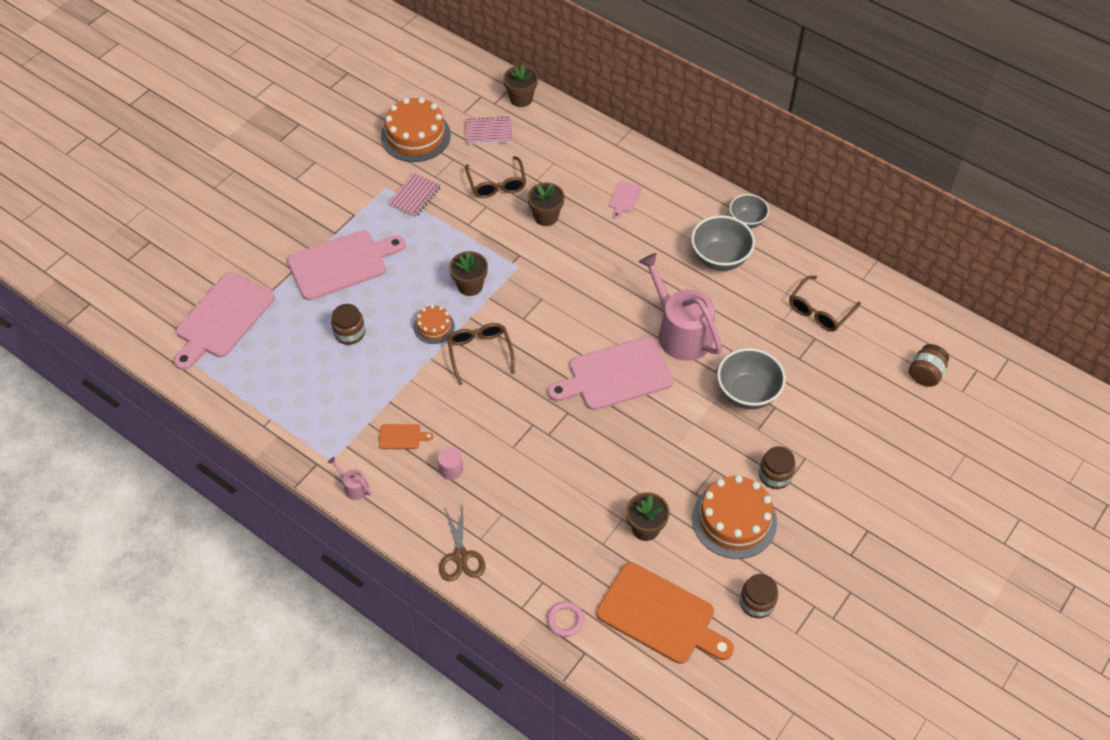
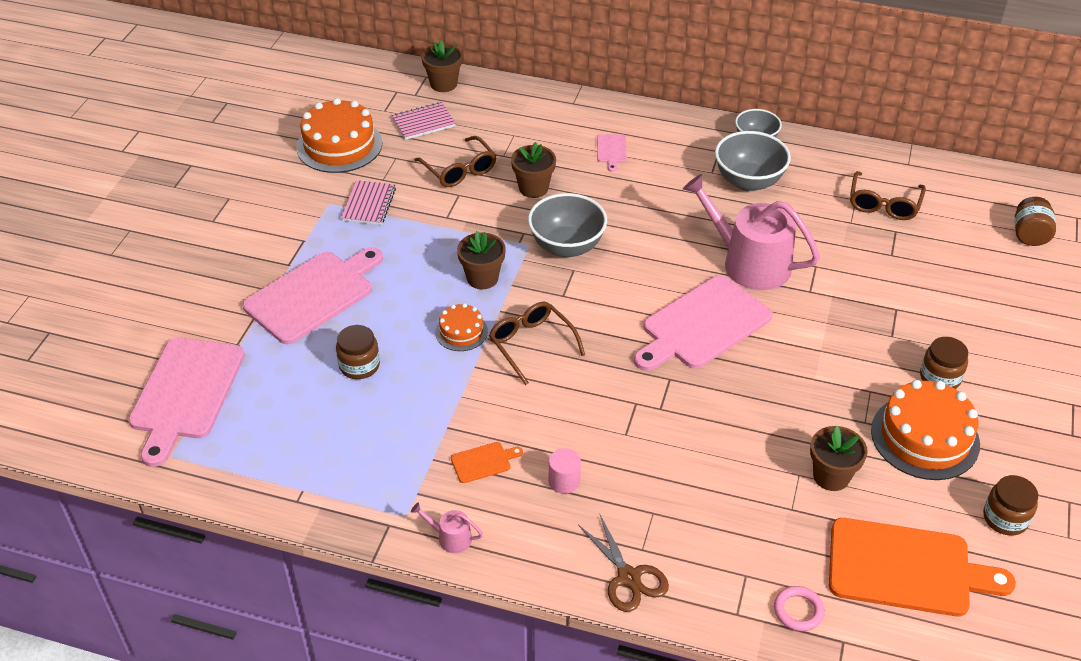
camera: 20 degrees left, 10 degrees down
grey bowl [717,348,786,409] -> grey bowl moved to [528,193,607,257]

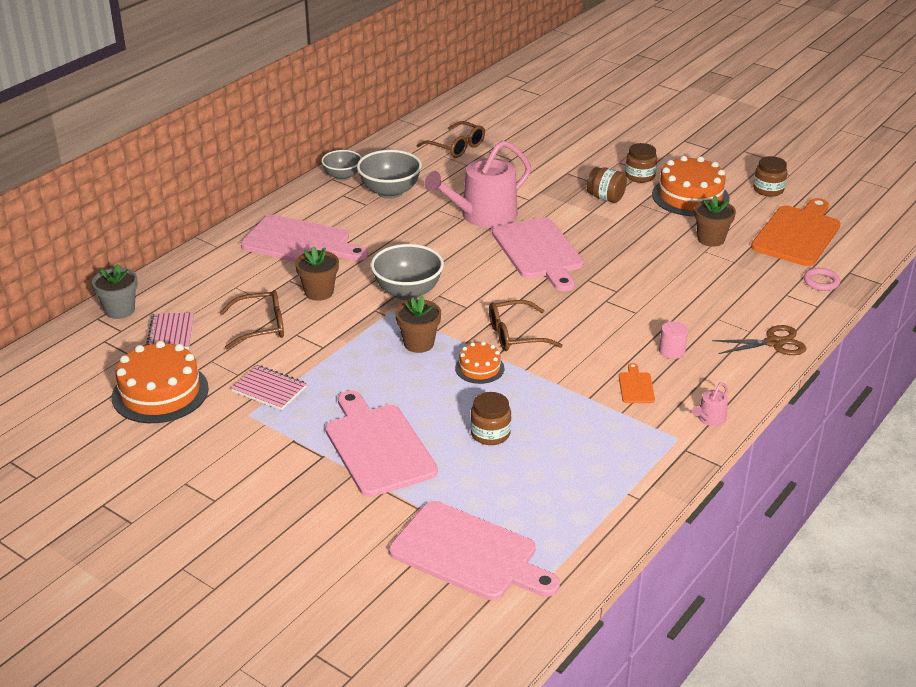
camera: 70 degrees left, 10 degrees down
brown flower pot [421,40,463,92] -> grey flower pot [92,264,138,319]
pink cutting board [597,134,627,172] -> pink cutting board [241,215,368,261], size x2.36
brown jar [1015,197,1056,246] -> brown jar moved to [587,167,627,203]

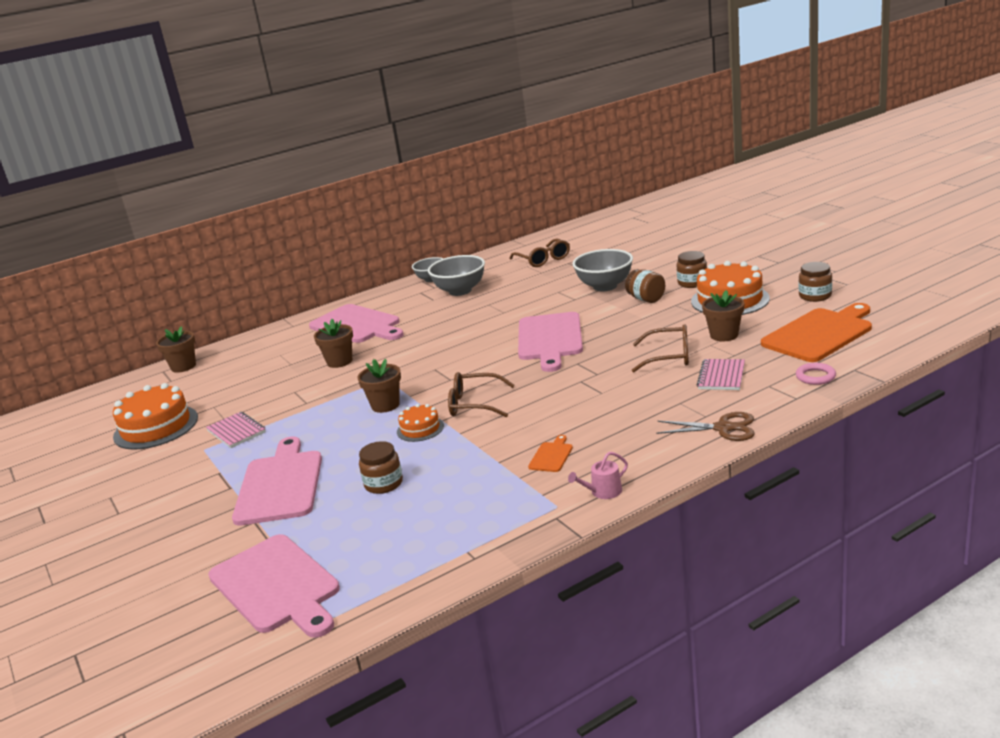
camera: 25 degrees right, 10 degrees down
grey flower pot [92,264,138,319] -> brown flower pot [156,326,196,373]
pink notebook [146,312,194,350] -> pink notebook moved to [697,359,745,390]
brown glasses [220,290,284,350] -> brown glasses moved to [632,324,689,372]
grey bowl [371,244,444,300] -> grey bowl moved to [573,249,633,292]
pink watering can [424,140,531,228] -> none
pink cylinder [659,321,688,359] -> none

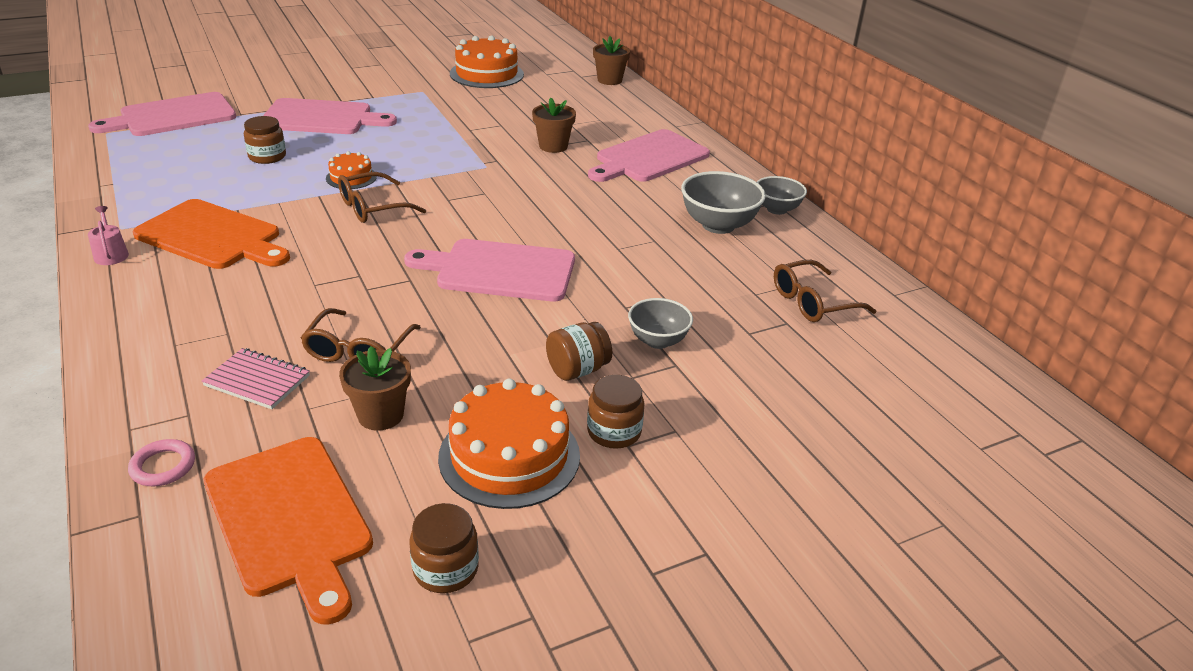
camera: 90 degrees right, 10 degrees up
pink notebook [206,412,266,448] -> none
brown flower pot [357,359,401,413] -> none
brown glasses [448,372,515,417] -> brown glasses turned 135 degrees counterclockwise [338,172,426,223]
orange cutting board [528,435,573,472] -> orange cutting board [132,199,290,269], size x2.36
grey bowl [573,249,633,292] -> grey bowl [628,298,693,349], size x0.64
brown scissors [656,412,754,441] -> none

